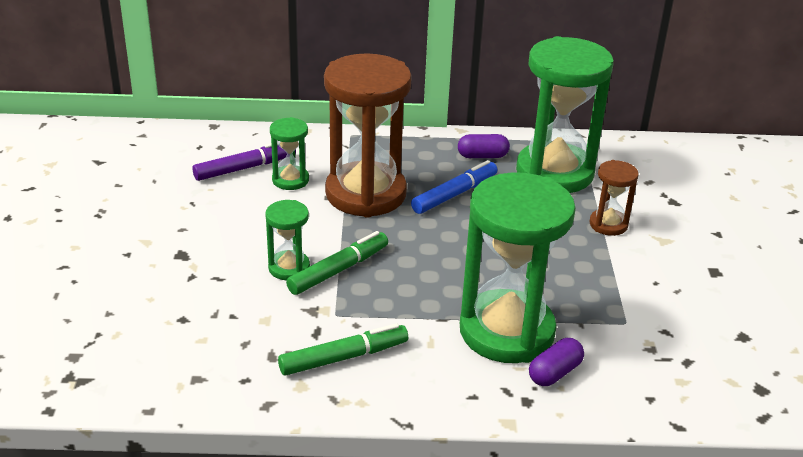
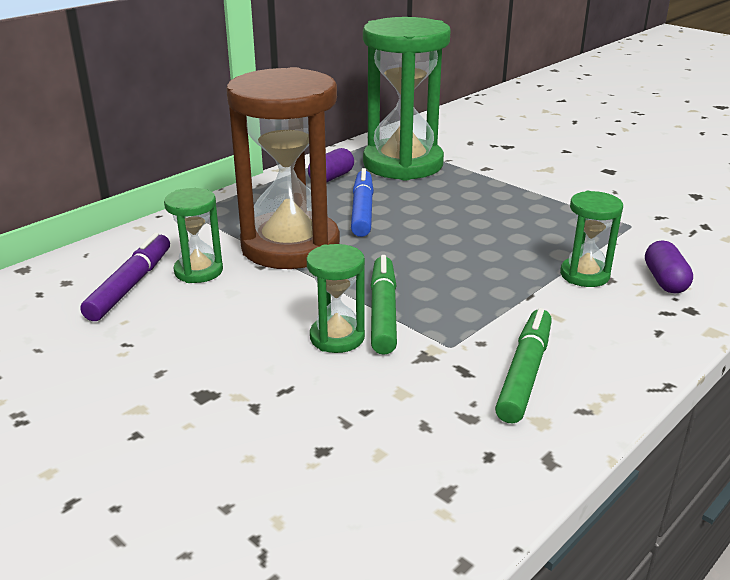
camera: 45 degrees left, 5 degrees down
green hourglass [460,172,576,363] -> green hourglass [560,191,623,287], size x0.46
brown hourglass [589,160,639,236] -> none

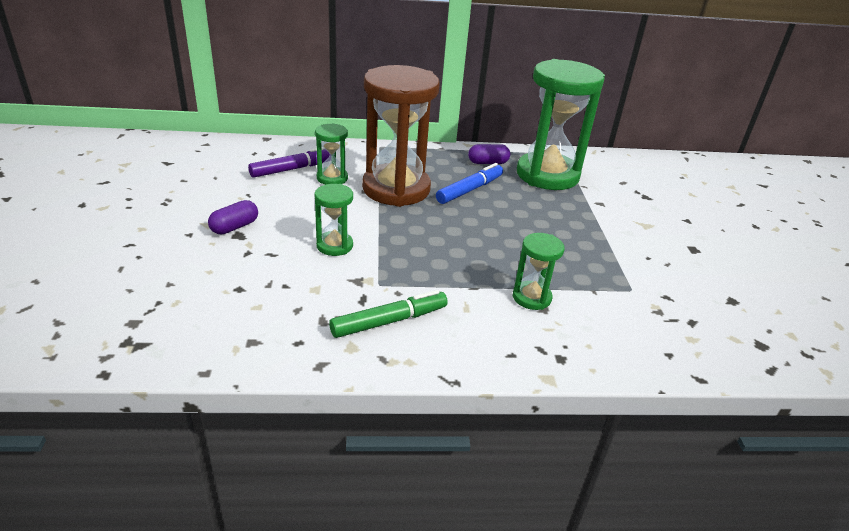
camera: 40 degrees right, 5 degrees up
green marker [370,255,397,355] -> none
purple capsule [645,241,693,294] -> purple capsule moved to [208,200,258,234]

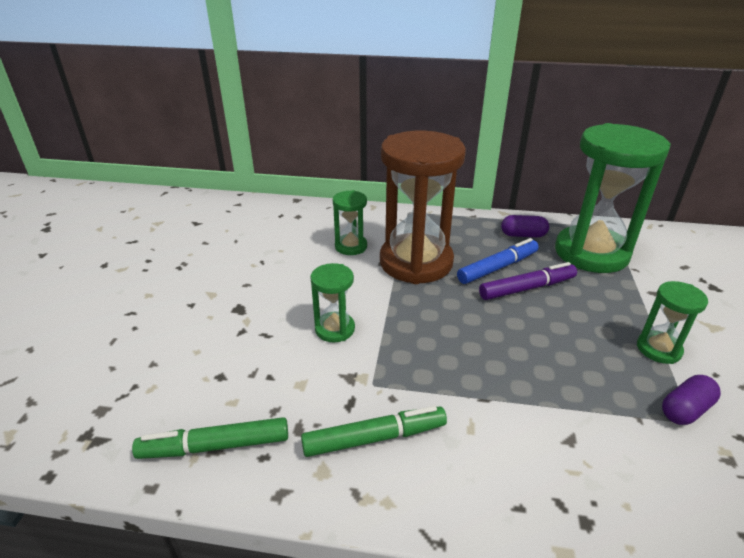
camera: 15 degrees right, 0 degrees up
purple capsule [208,200,258,234] -> purple capsule moved to [662,375,721,425]
purple marker [248,147,330,178] -> purple marker moved to [479,262,577,300]
green hourglass [513,233,565,310] -> green hourglass moved to [637,281,708,364]
none -> green marker [132,417,288,459]

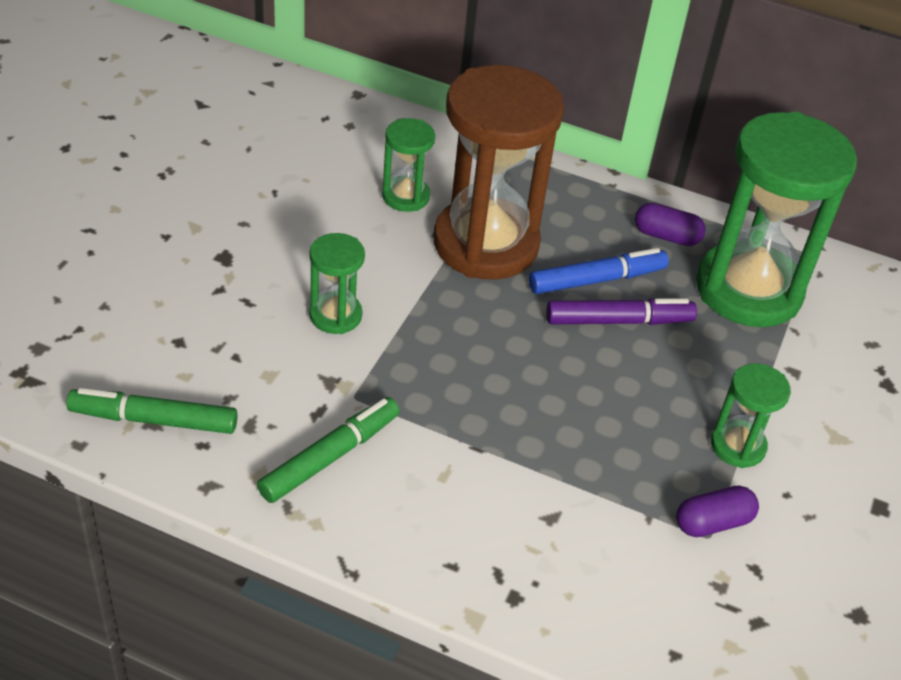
camera: 10 degrees right, 10 degrees up
green marker [301,406,447,457] -> green marker turned 45 degrees counterclockwise [257,397,400,503]

